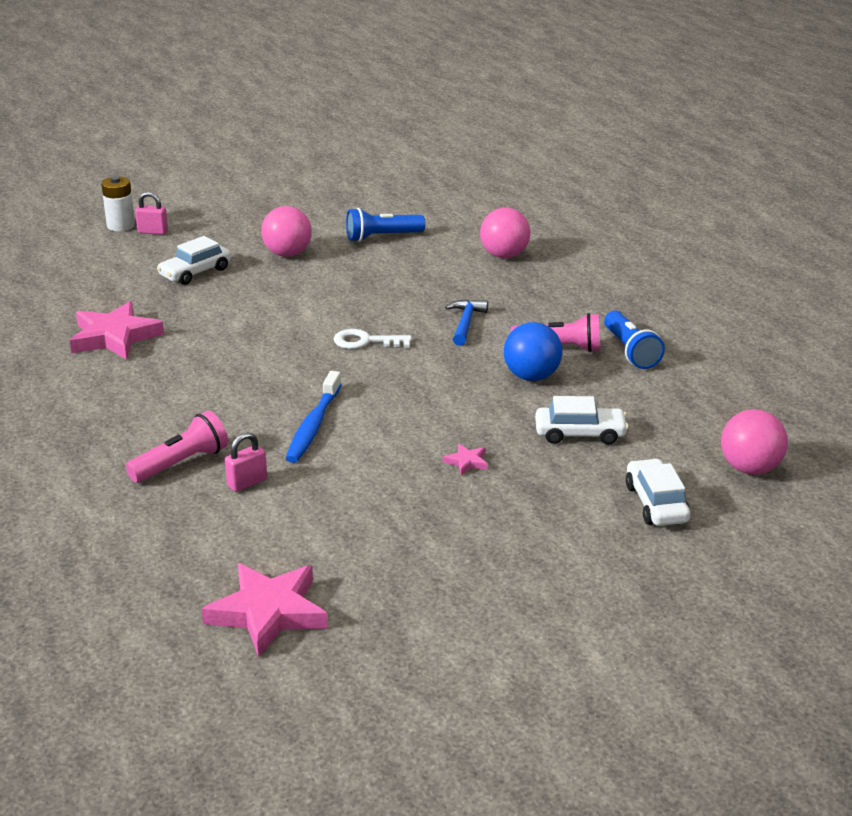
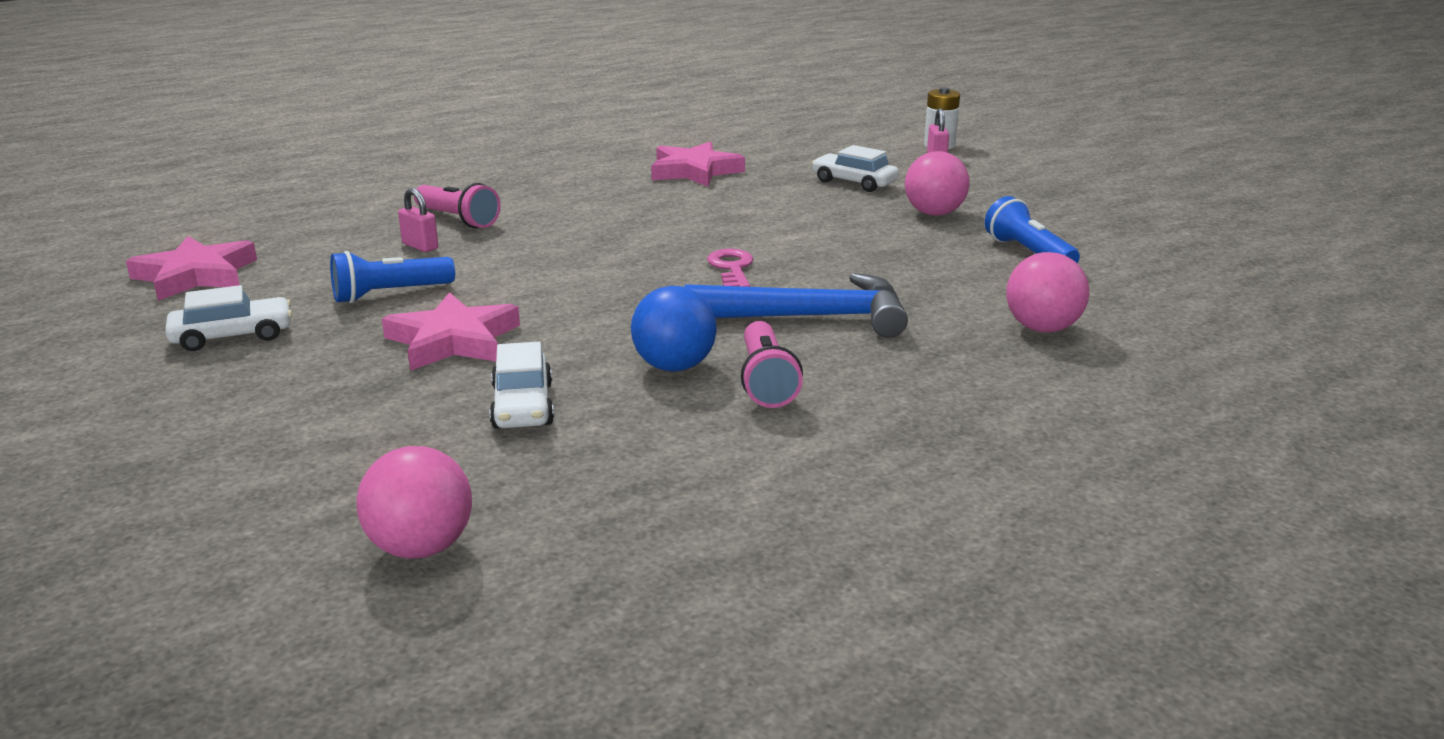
camera: 80 degrees right, 5 degrees down
blue toothbrush [285,371,342,463] -> none
white key [334,329,412,349] -> pink key [707,249,753,287]
pink star [443,444,488,475] -> pink star [382,292,520,371], size x2.34
blue hammer [445,299,488,346] -> blue hammer [685,273,908,338], size x1.91
blue flashlight [604,311,665,369] -> blue flashlight moved to [330,251,455,303]
white car [626,458,690,526] -> white car moved to [165,285,292,351]

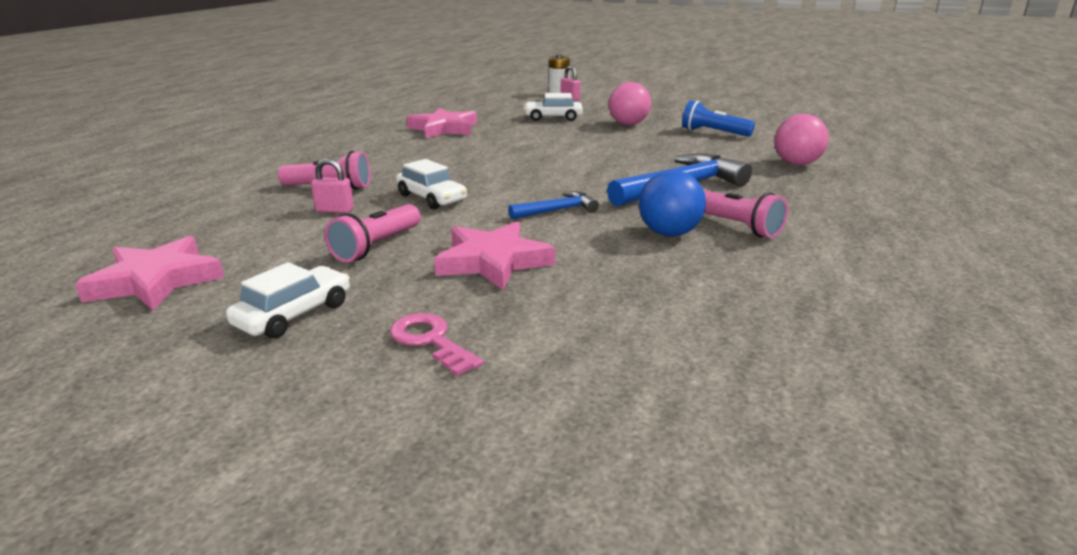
camera: 35 degrees left, 0 degrees up
blue flashlight [330,251,455,303] -> pink flashlight [325,204,421,262]
pink ball [356,446,472,559] -> none
white car [489,342,554,429] -> white car moved to [396,159,467,209]
pink key [707,249,753,287] -> pink key moved to [390,313,484,376]
none -> blue hammer [508,191,599,219]

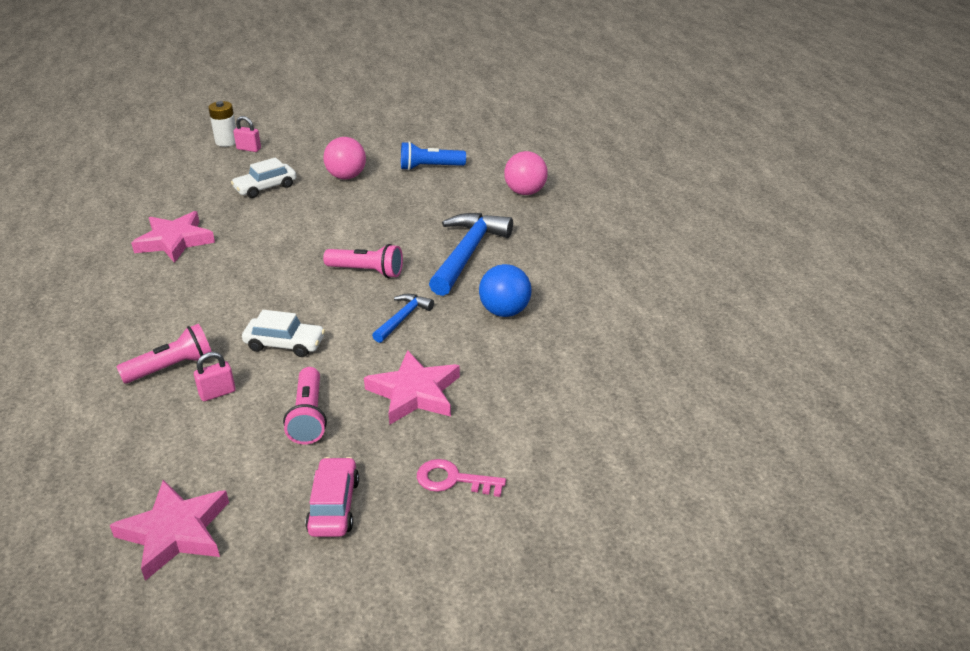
camera: 35 degrees left, 10 degrees up
white car [226,262,350,339] -> pink car [305,457,359,537]
pink flashlight [704,190,788,238] -> pink flashlight moved to [323,244,403,278]

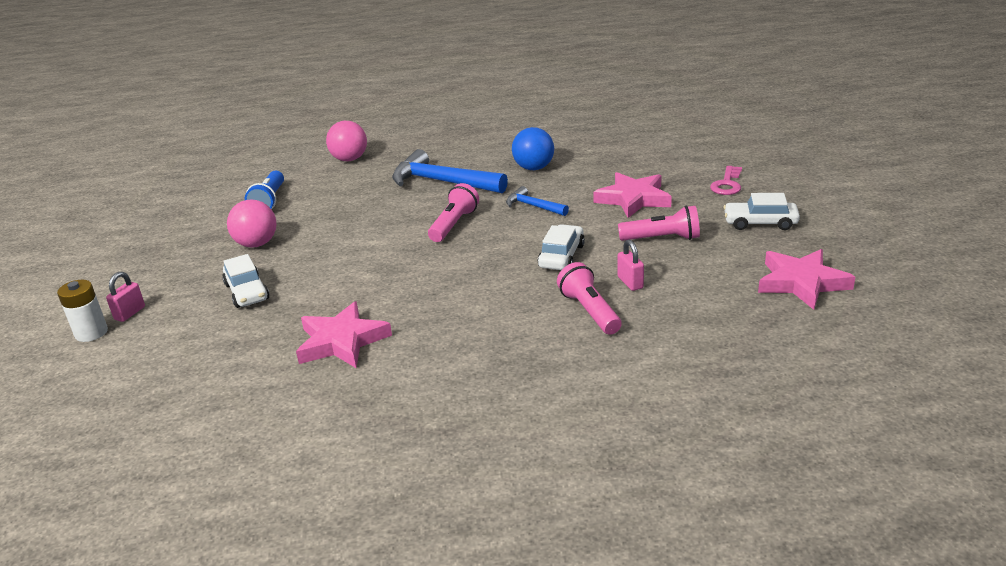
camera: 80 degrees left, 5 degrees down
pink car [305,457,359,537] -> white car [723,193,800,230]

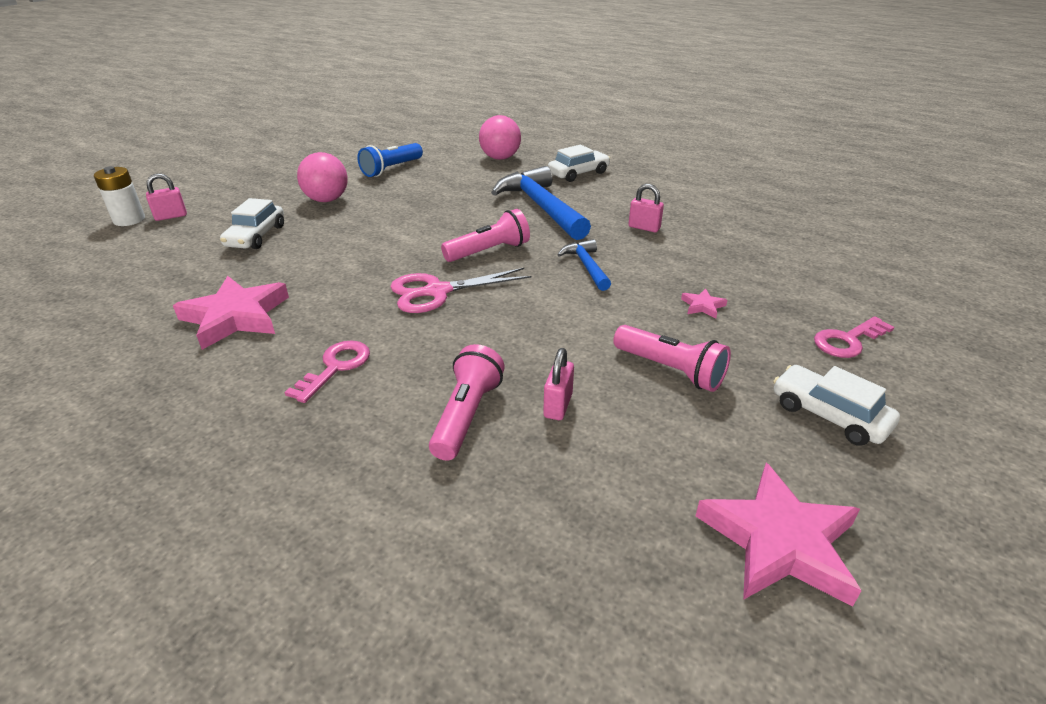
camera: 35 degrees right, 5 degrees up
blue ball [512,127,554,170] -> pink padlock [628,184,664,232]
white car [538,224,585,270] -> white car moved to [548,144,610,182]
pink star [593,172,672,218] -> pink star [681,289,727,318], size x0.43
none -> pink key [285,340,370,403]
none -> pink scissors [390,268,531,313]

